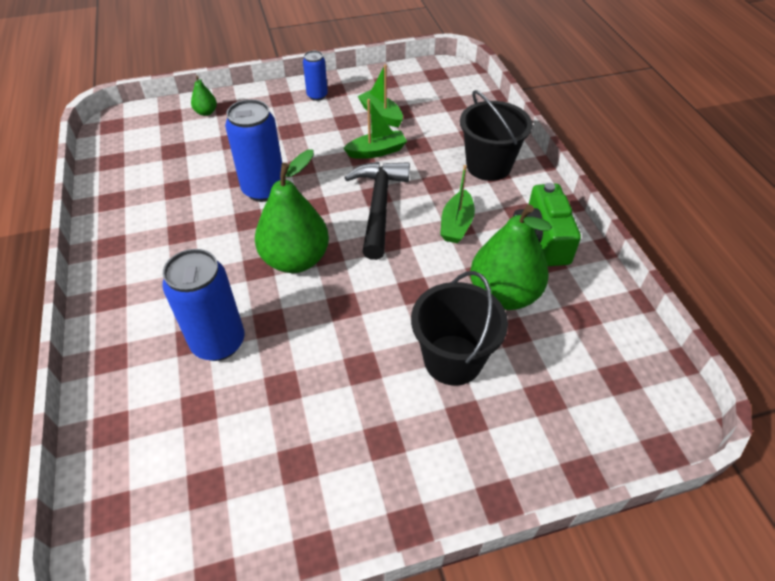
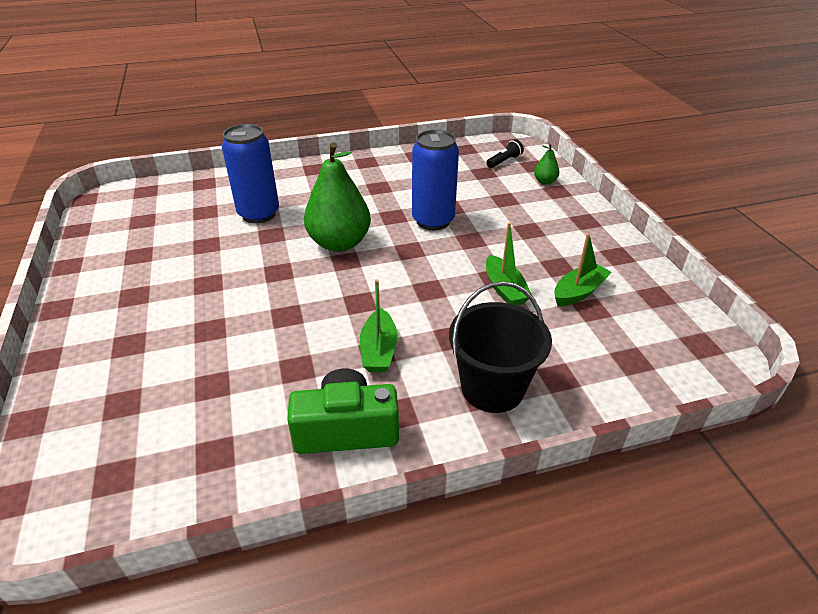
camera: 90 degrees right, 10 degrees down
blue can [303,51,328,101] -> none
black hammer [344,162,410,260] -> none
black bucket [411,271,508,386] -> none
green boat [440,165,475,243] -> green boat turned 105 degrees counterclockwise [360,279,397,372]
green pear [470,205,552,310] -> none
none -> black flashlight [486,139,524,168]

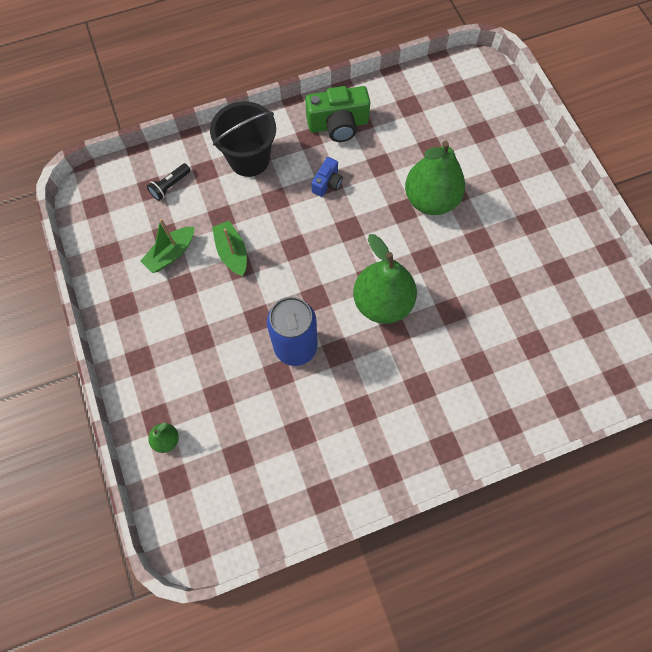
camera: 175 degrees right, 30 degrees up
blue can [222,124,279,223] -> none
green boat [360,279,397,372] -> blue camera [311,157,343,197]
black flashlight [486,139,524,168] -> black flashlight moved to [147,163,191,201]
none -> green pear [405,141,465,215]

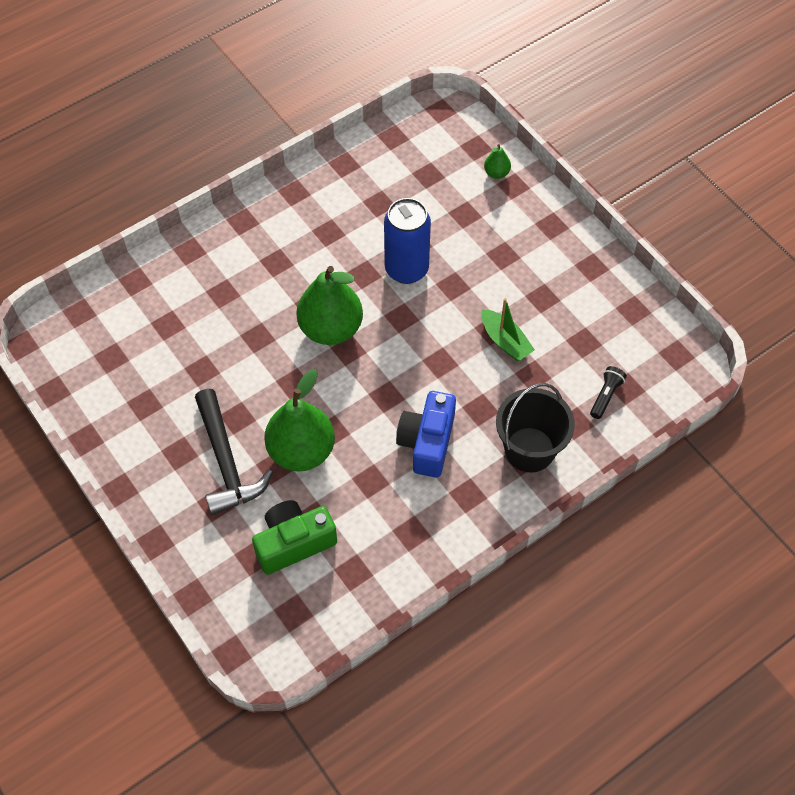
camera: 165 degrees right, 10 degrees down
green boat [141,219,194,273] -> none
green camera [305,86,370,142] -> green camera moved to [252,500,337,575]
blue camera [311,157,343,197] -> blue camera [396,391,456,478], size x1.81
none -> black hammer [195,389,273,515]

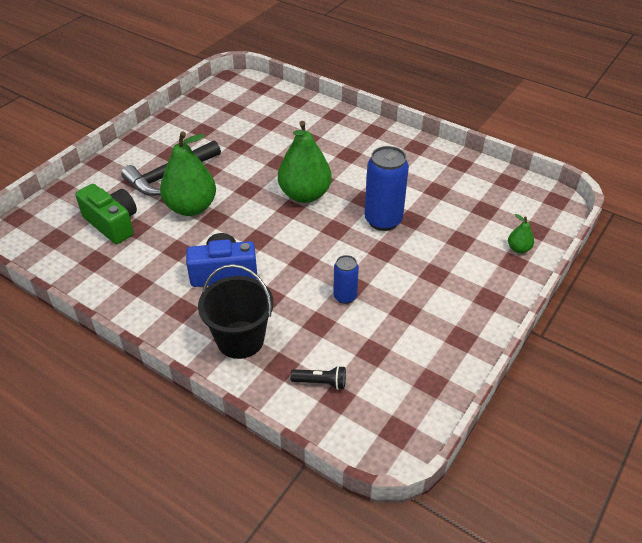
camera: 70 degrees right, 15 degrees down
green boat [482,298,535,361] -> blue can [333,255,359,304]

